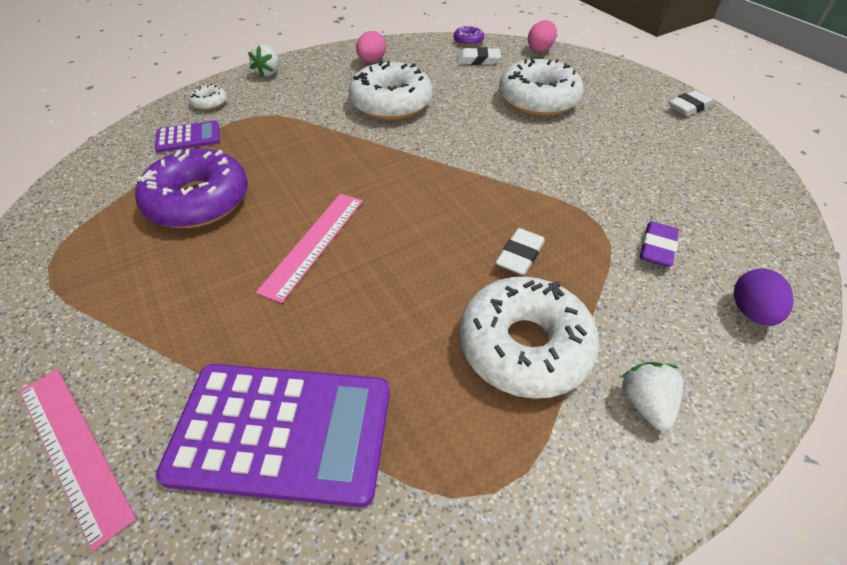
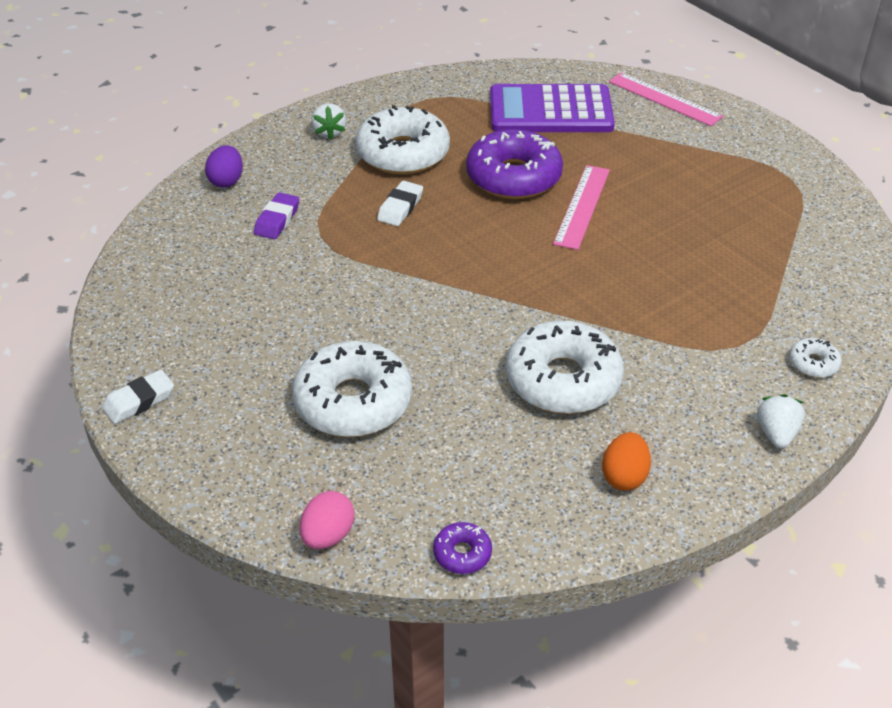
camera: 175 degrees right, 5 degrees down
purple donut [135,149,248,228] -> purple donut moved to [466,129,563,199]
purple calculator [155,120,220,153] -> none
pink egg [356,31,386,62] -> orange egg [602,432,651,491]
white eraser [457,47,501,65] -> none

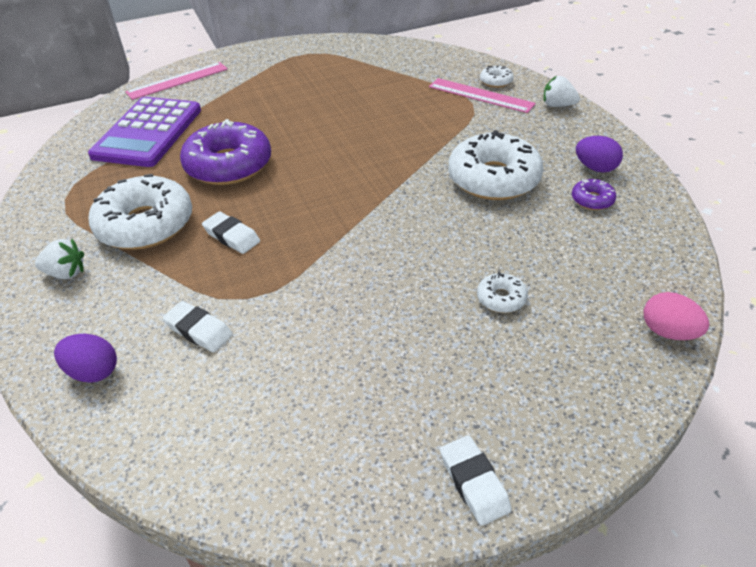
camera: 75 degrees left, 0 degrees up
purple eraser [254,192,299,239] -> white eraser [162,301,233,353]
white donut [292,341,412,437] -> white donut [477,272,528,313], size x0.44
purple donut [433,522,492,574] -> purple donut moved to [572,179,616,210]
pink ruler [553,165,610,250] -> pink ruler moved to [429,78,536,113]
orange egg [602,432,651,491] -> purple egg [576,136,623,173]

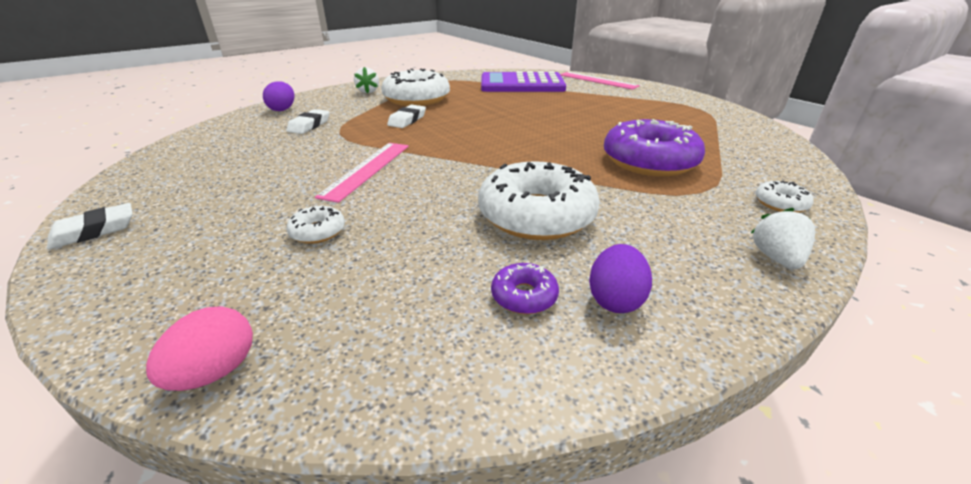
camera: 75 degrees right, 10 degrees down
purple donut [180,119,271,185] -> purple donut moved to [604,119,705,176]
pink ruler [429,78,536,113] -> pink ruler moved to [315,143,409,203]

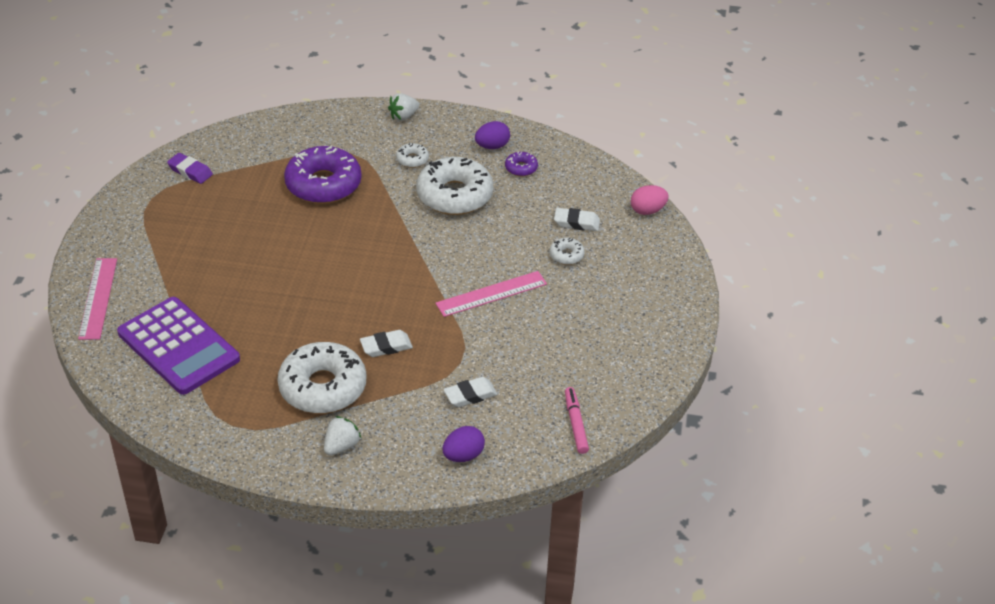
camera: 135 degrees left, 10 degrees up
white eraser [47,203,133,249] -> white eraser moved to [554,208,600,231]
white donut [755,181,814,213] -> white donut moved to [396,143,429,168]
none -> purple eraser [167,153,213,184]
none -> pink marker [565,387,589,454]

